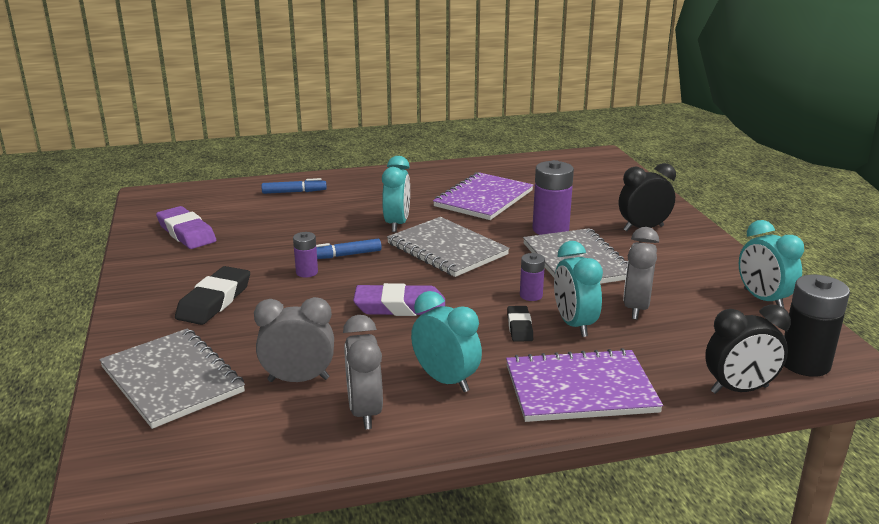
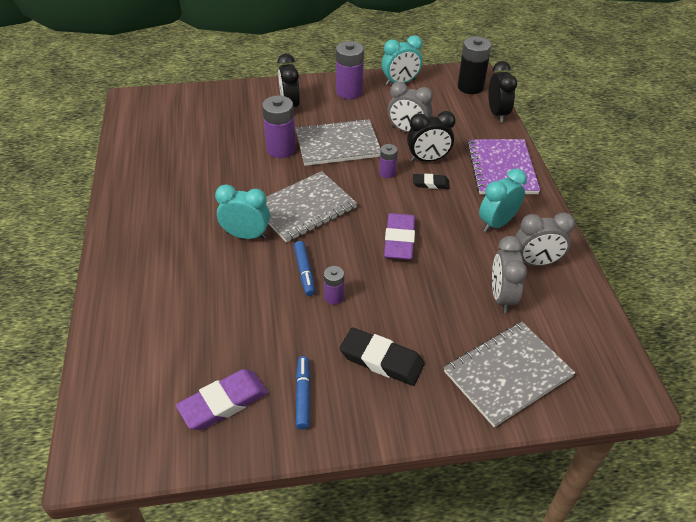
camera: 85 degrees left, 20 degrees up
blue marker [261,178,327,194] -> blue marker moved to [296,356,310,430]
purple notebook [433,172,533,220] -> none
turquoise clock [554,241,603,337] -> black clock [407,111,456,162]
none -> purple battery [336,41,364,99]

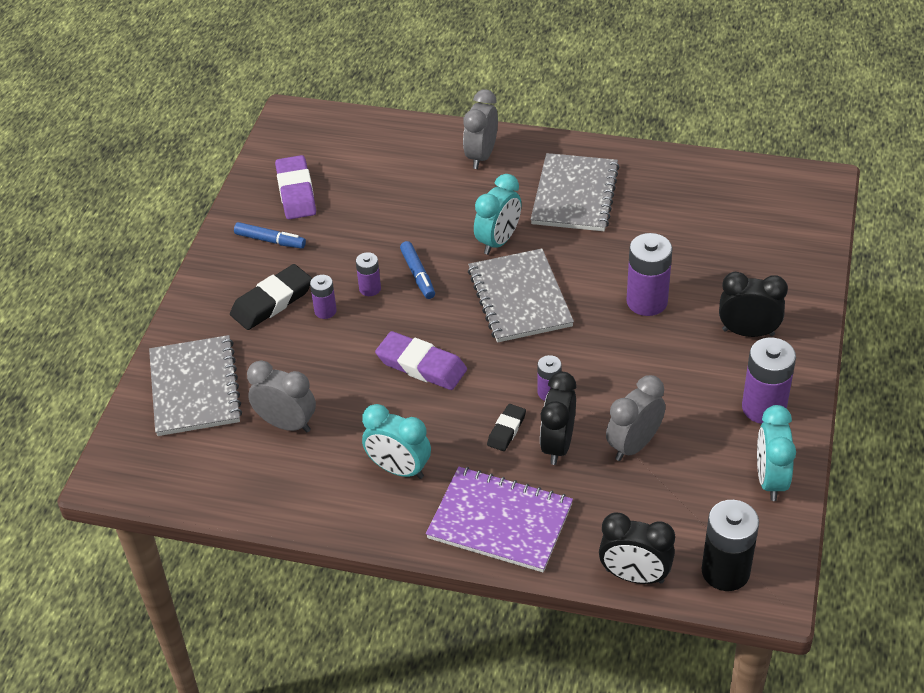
camera: 115 degrees right, 0 degrees up
blue marker [294,241,315,296] -> blue marker turned 120 degrees counterclockwise [400,241,435,299]
grey notebook [296,119,381,166] -> grey notebook moved to [530,153,619,231]
turquoise clock [479,169,527,232] -> turquoise clock turned 135 degrees clockwise [362,404,431,479]
grey clock [515,212,575,266] -> grey clock moved to [463,89,498,169]
none -> purple battery [310,275,337,319]

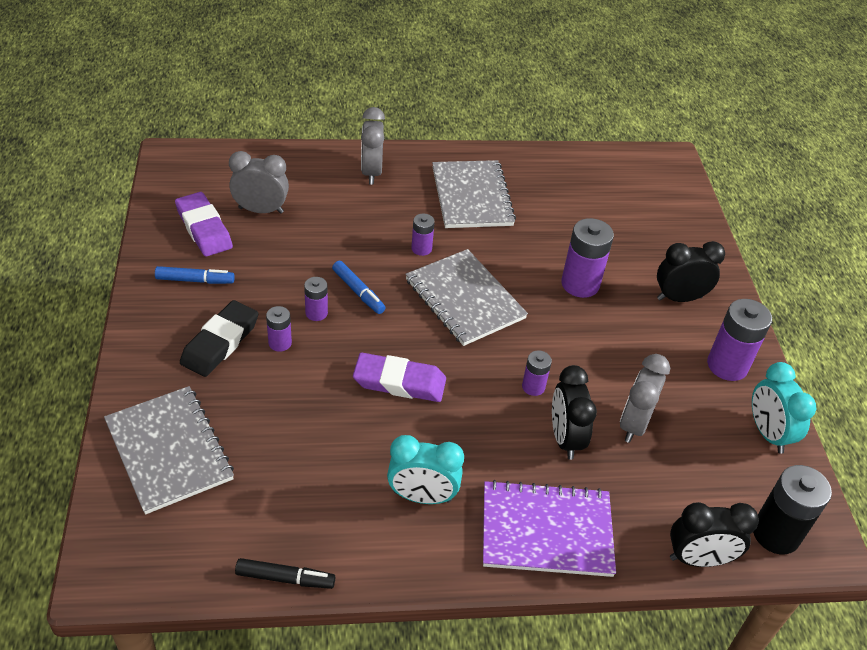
camera: 25 degrees left, 0 degrees up
grey clock [247,361,316,432] -> grey clock moved to [229,151,289,214]
turquoise clock [474,174,522,255] -> purple battery [411,214,435,256]
black eraser [487,404,526,451] -> none
none -> black marker [235,558,335,589]

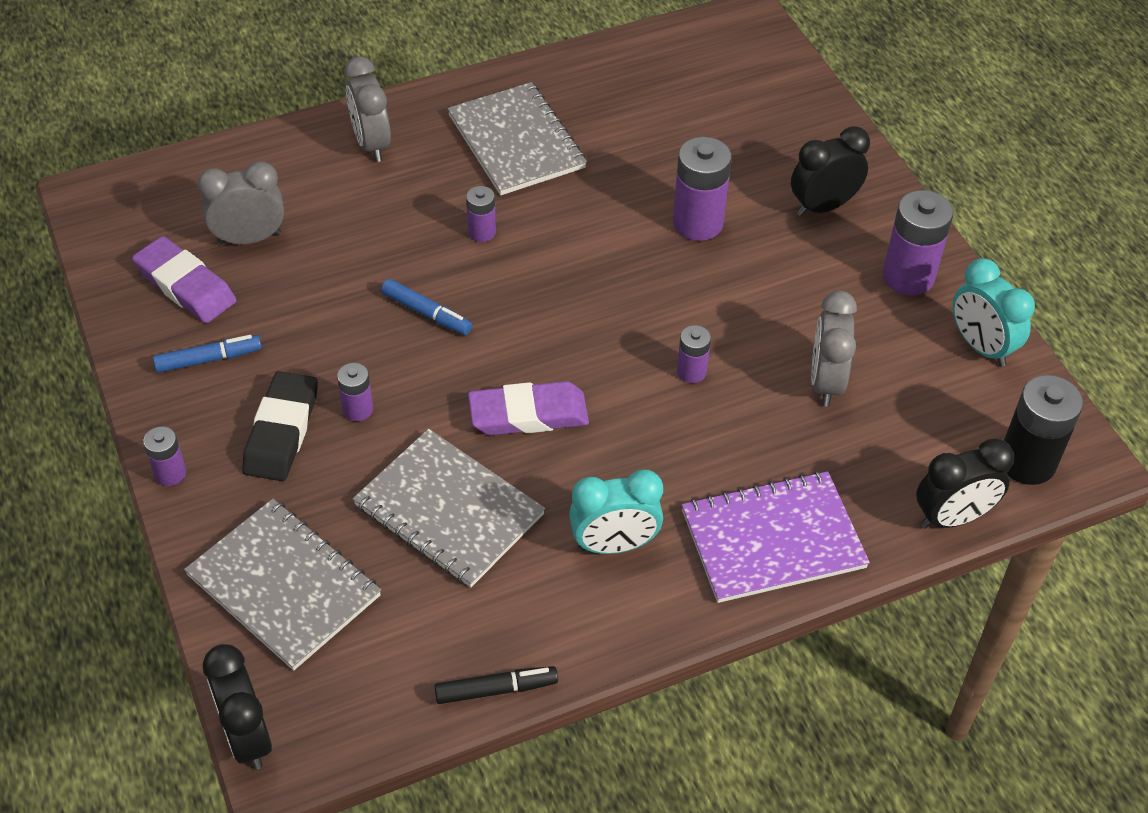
camera: 15 degrees left, 5 degrees up
purple battery [304,277,328,321] -> purple battery moved to [143,426,186,486]
grey notebook [405,249,528,346] -> grey notebook moved to [353,429,545,587]
black clock [552,365,597,460] -> black clock moved to [203,644,272,770]

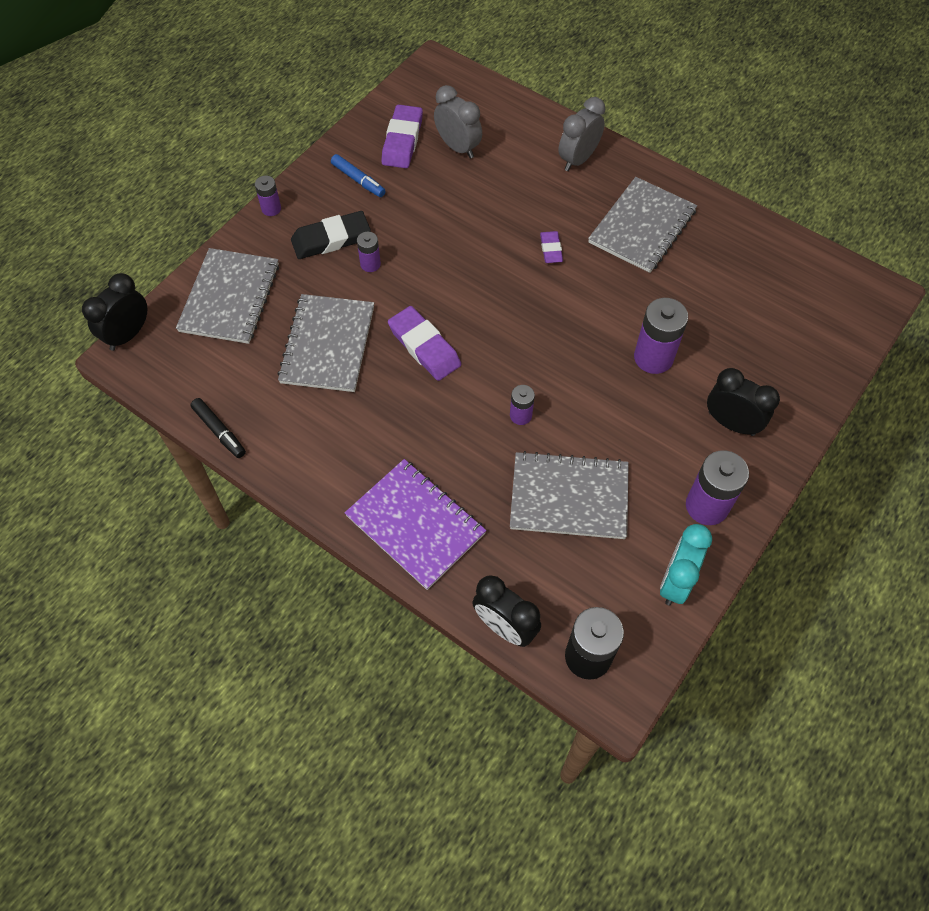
camera: 60 degrees right, 10 degrees up
blue marker [381,279,472,335] -> none
purple battery [466,186,496,242] -> purple eraser [540,231,563,263]
turquoise clock [569,470,663,554] -> none
grey clock [811,291,857,406] -> grey notebook [510,451,629,539]

